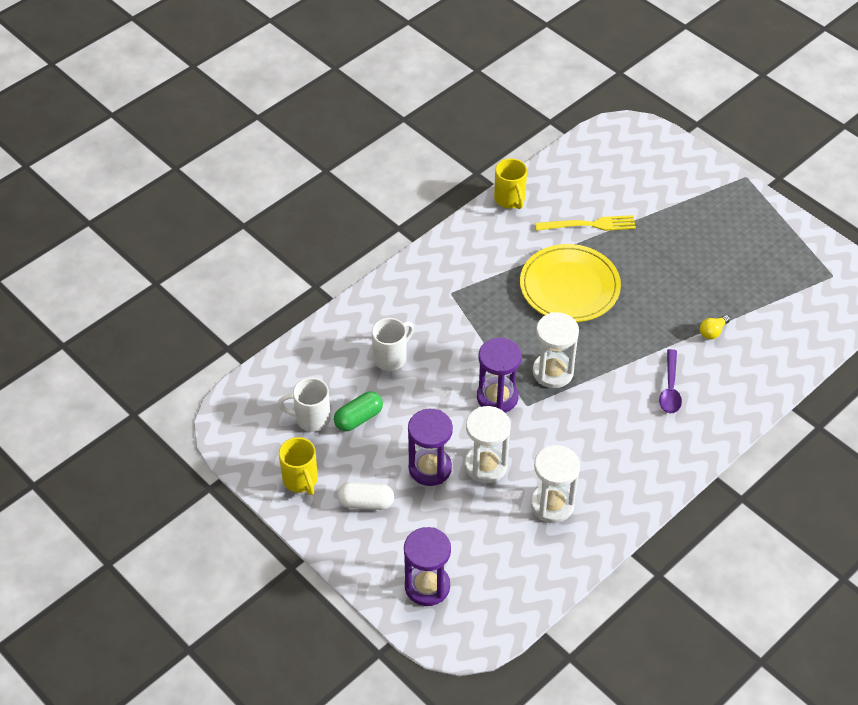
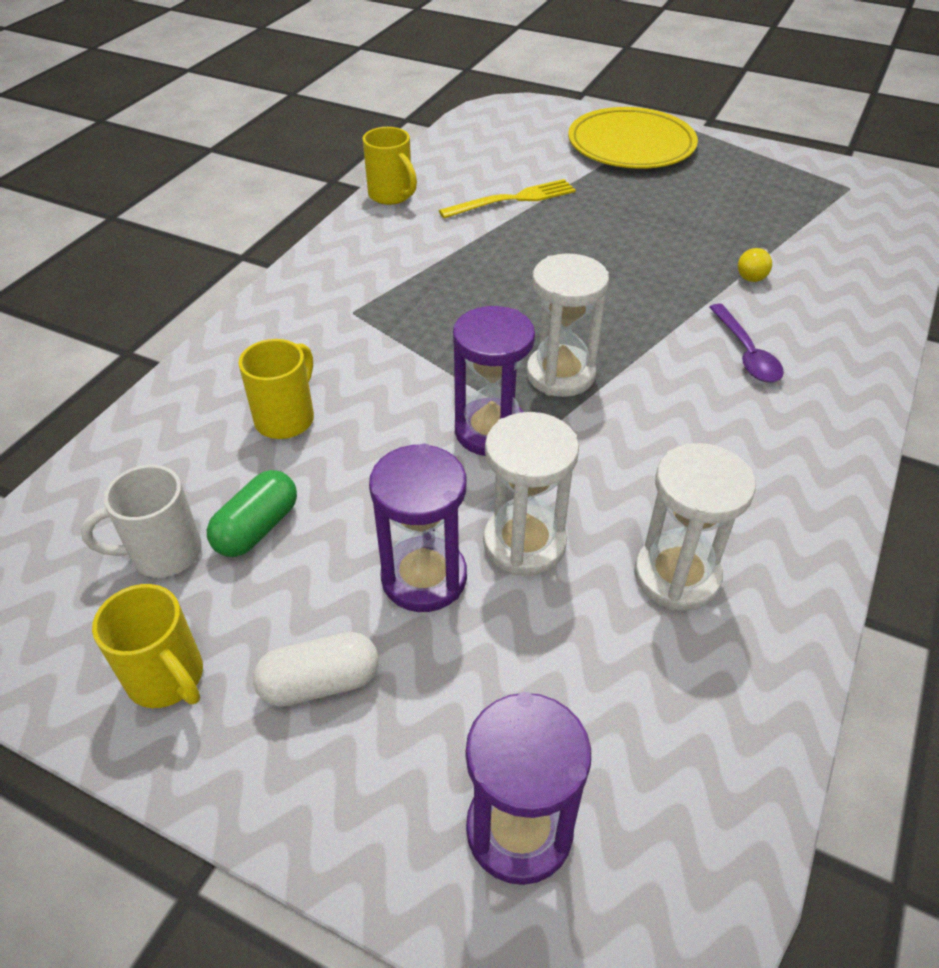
camera: 20 degrees left, 5 degrees down
white mug [372,318,414,371] -> yellow mug [238,339,314,439]
yellow plate [520,244,621,322] -> yellow plate moved to [568,107,698,168]

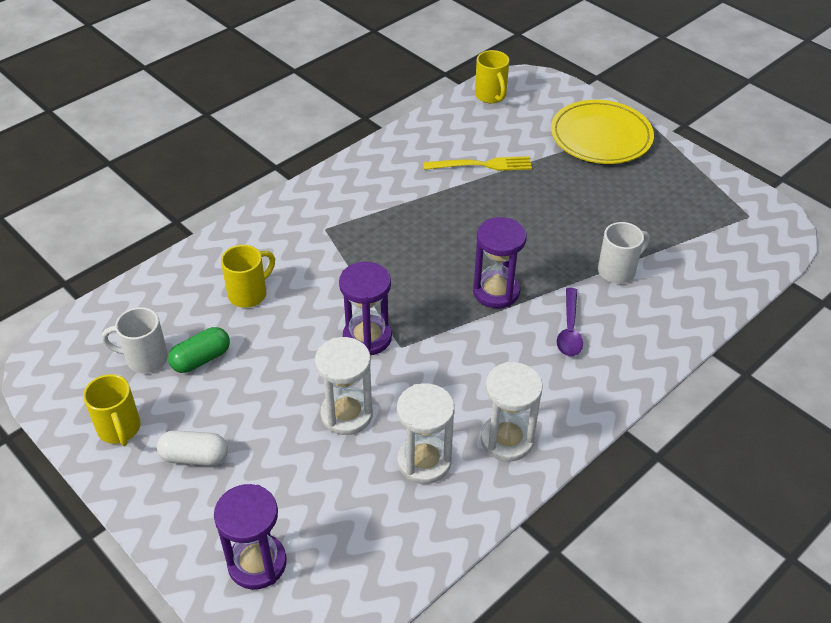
camera: 20 degrees right, 0 degrees up
yellow mug [362,127,417,205] -> yellow mug moved to [475,50,509,103]
purple hourglass [369,444,467,612] -> purple hourglass moved to [473,217,526,309]
white hourglass [527,254,609,397] -> white hourglass moved to [481,362,543,462]
yellow light bulb [738,247,772,282] -> white mug [598,222,650,284]

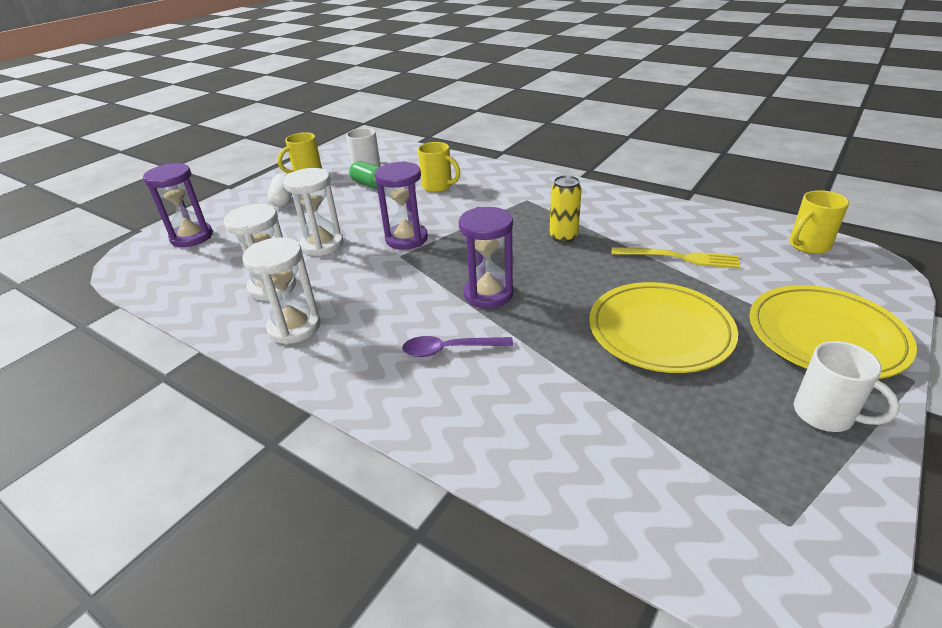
camera: 80 degrees right, 10 degrees down
yellow fork [423,156,532,171] -> yellow fork turned 60 degrees counterclockwise [611,247,741,268]
white mug [598,222,650,284] -> white mug moved to [794,341,900,432]
none -> yellow can [549,175,582,243]
none -> yellow plate [589,282,738,373]

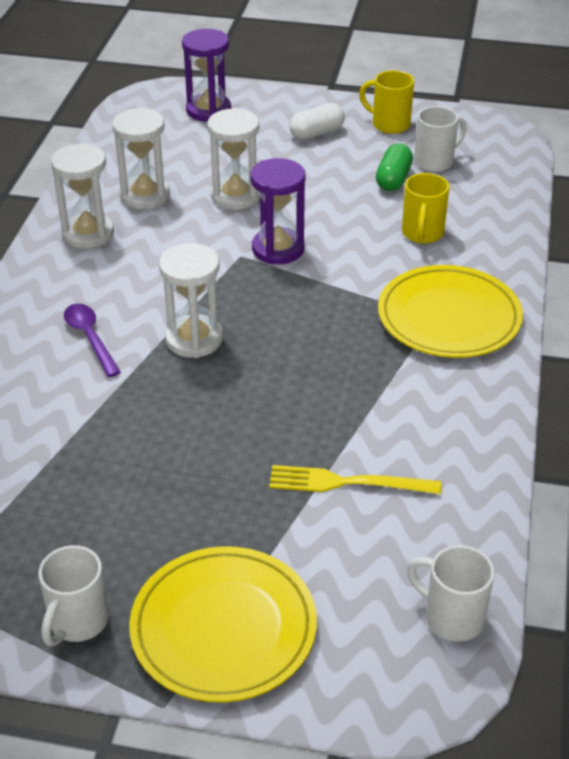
camera: 65 degrees right, 5 degrees up
purple hourglass [459,207,513,309] -> white hourglass [159,243,223,358]
yellow can [549,175,582,243] -> none
yellow plate [589,282,738,373] -> yellow plate moved to [378,265,523,358]
yellow fork [611,247,741,268] -> yellow fork turned 105 degrees clockwise [269,465,442,494]
yellow mug [790,190,849,254] -> white mug [407,545,495,642]

